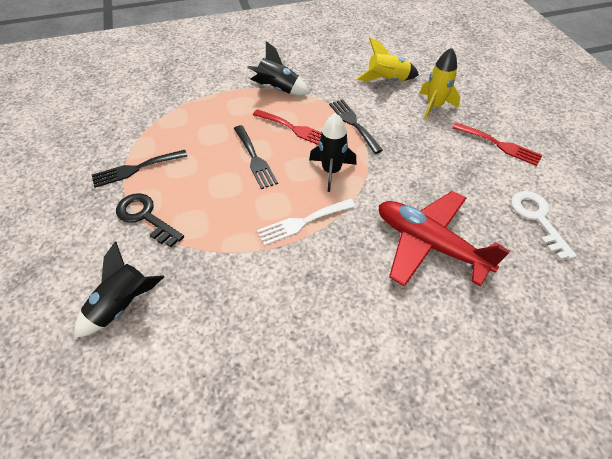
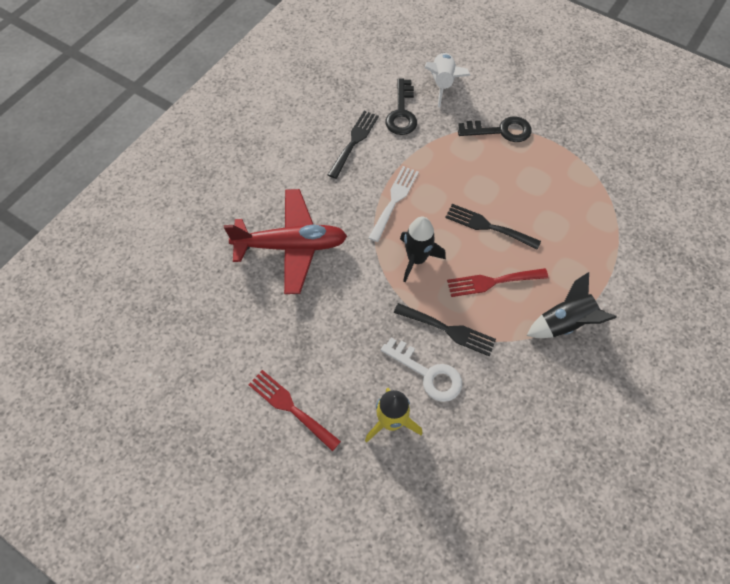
camera: 140 degrees right, 10 degrees up
black rocket [75,241,164,338] -> white rocket [425,53,470,107]
black fork [92,150,188,188] -> black fork moved to [328,110,379,179]
yellow rocket [357,37,419,81] -> none
red fork [452,123,542,166] -> red fork turned 45 degrees clockwise [248,370,341,451]
white key [511,191,577,260] -> white key moved to [381,338,462,402]
none -> black key [386,78,417,135]

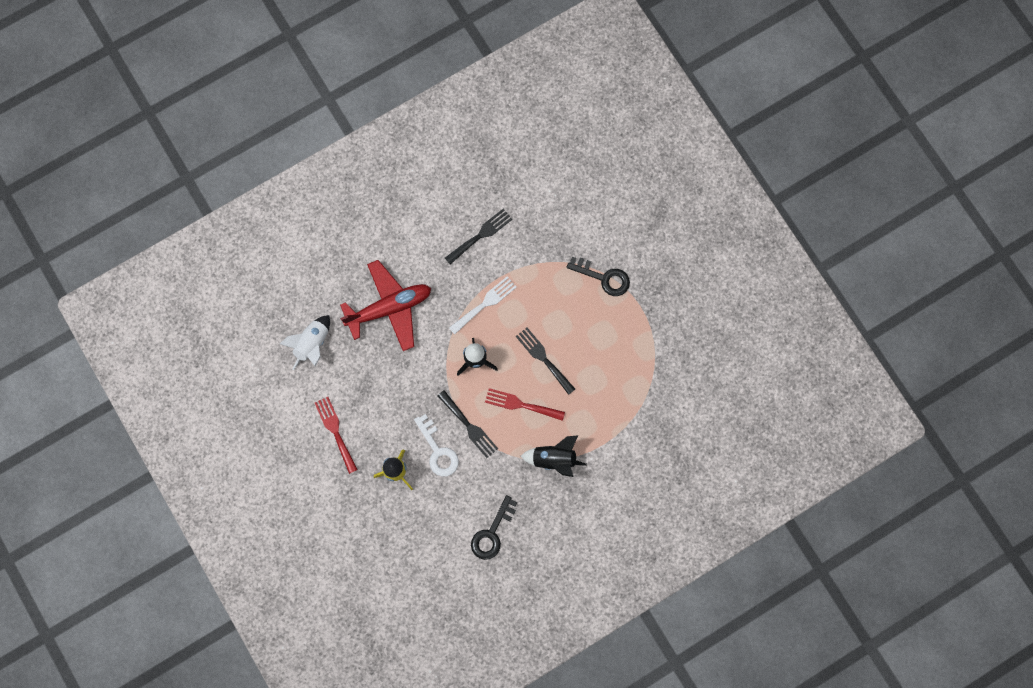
camera: 25 degrees right, 15 degrees up
red plane [224,189,347,294] -> red plane turned 45 degrees counterclockwise [340,260,431,351]
black key [386,78,417,135] -> black key moved to [471,495,517,560]
white rocket [425,53,470,107] -> white rocket moved to [280,315,330,370]

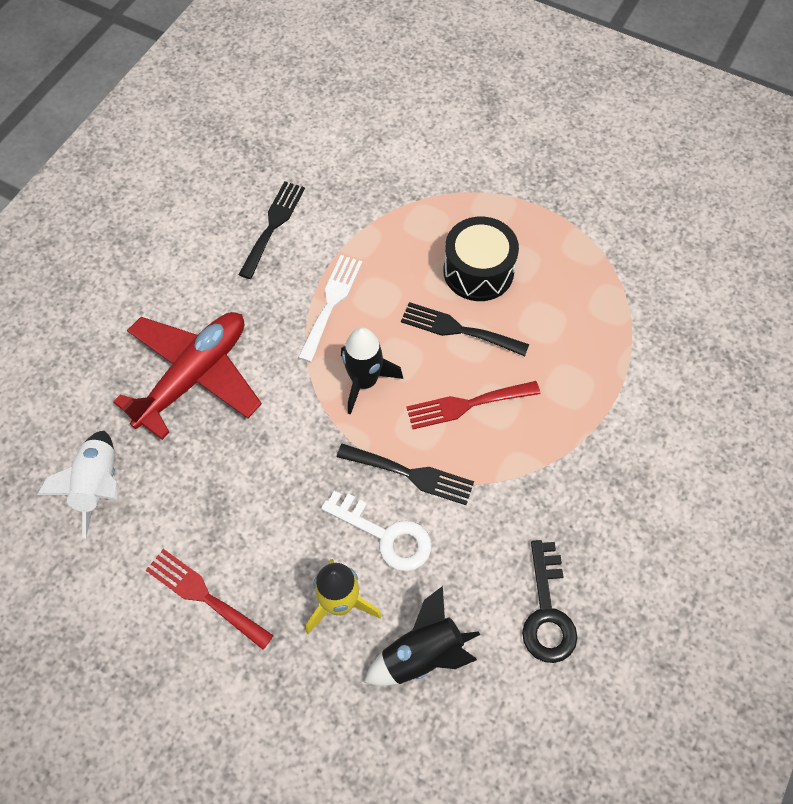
camera: 30 degrees left, 15 degrees down
black rocket [521,435,587,477] -> black rocket moved to [364,586,480,686]
black key [567,257,630,296] -> none
none -> black drum [443,216,519,301]

